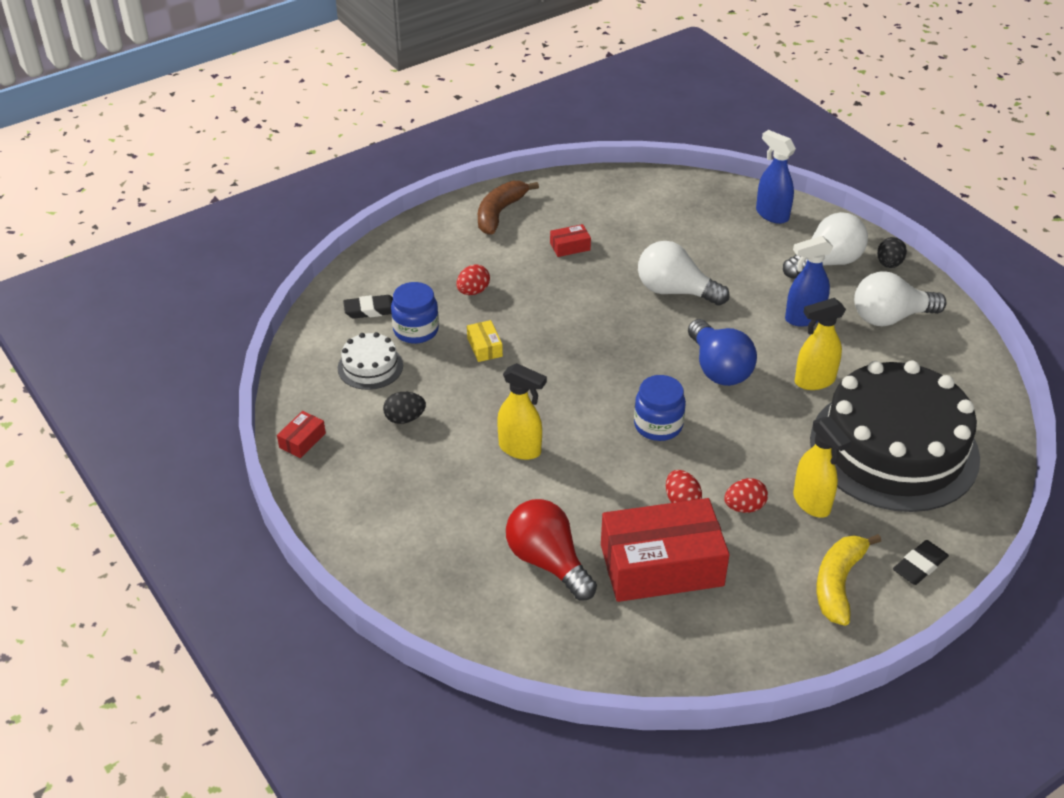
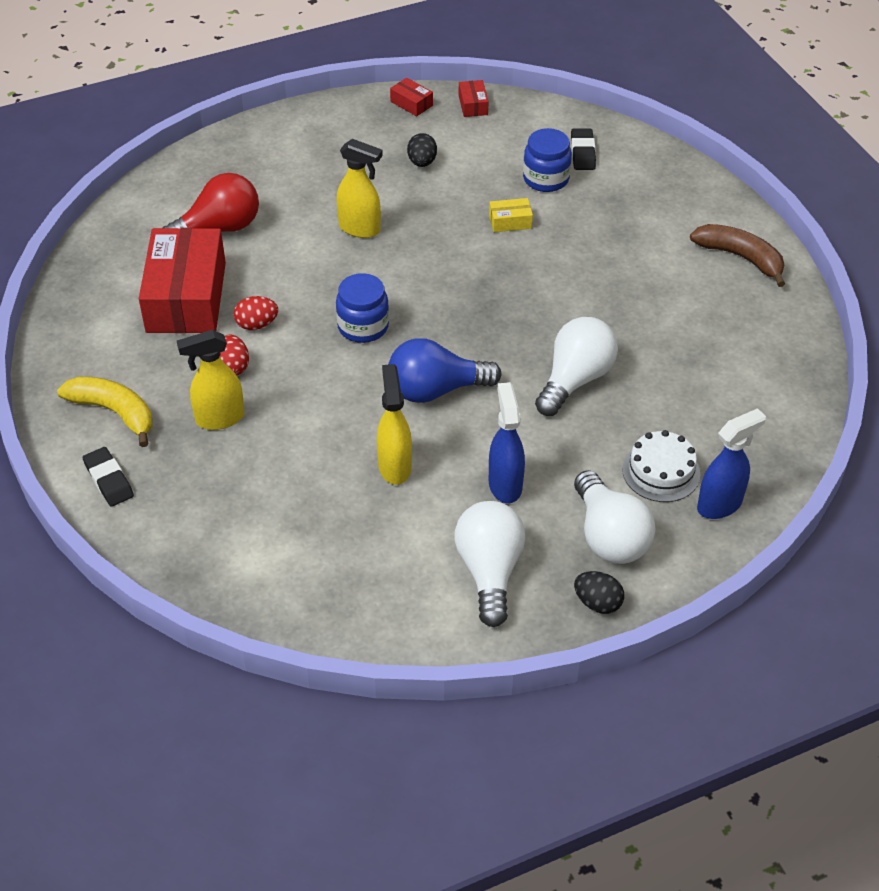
camera: 100 degrees right, 5 degrees up
white cake [338,332,403,390] -> white cake moved to [622,430,700,502]
red egg [456,265,490,295] -> none
yellow spray bottle [497,363,547,460] -> yellow spray bottle turned 105 degrees counterclockwise [337,139,383,238]
red box [550,224,591,257] -> red box moved to [459,80,489,117]
black cake [810,361,980,512] -> none

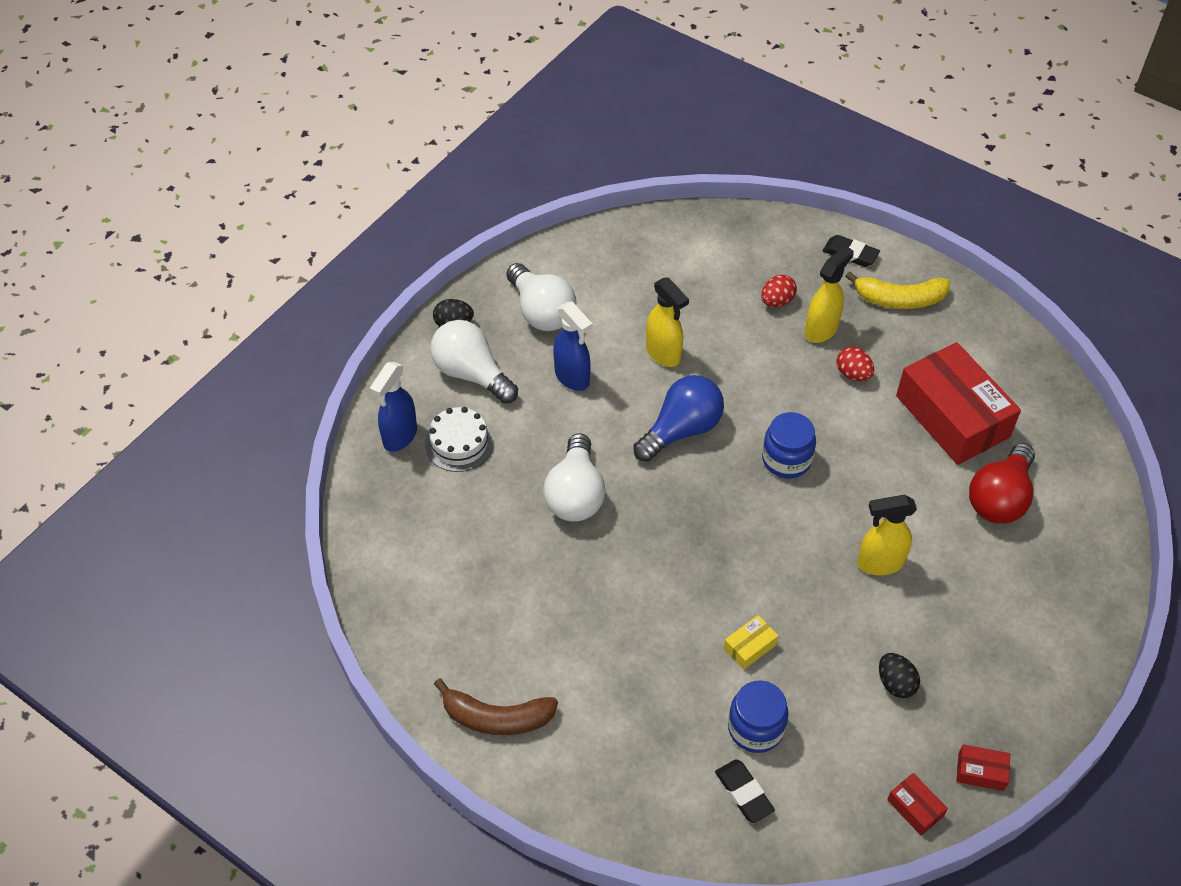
camera: 150 degrees right, 5 degrees up
red egg [234,296,278,330] -> red egg moved to [761,275,797,307]

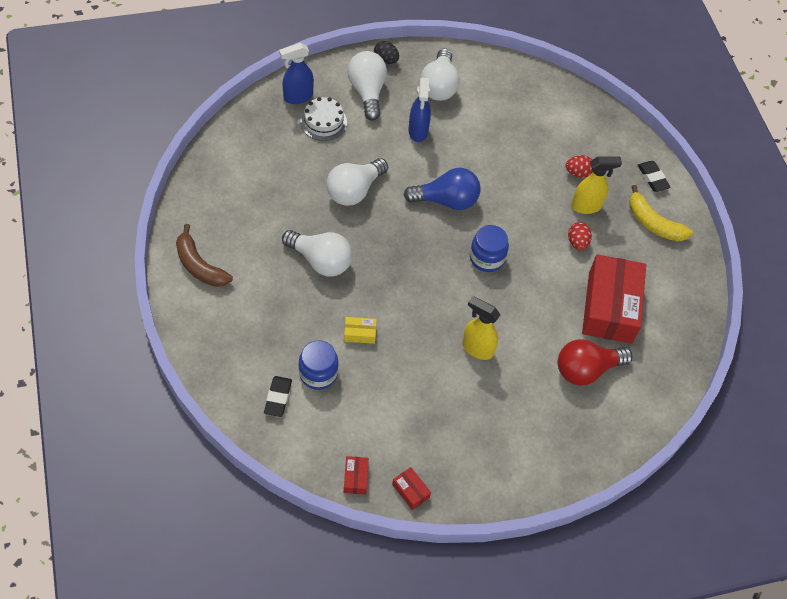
camera: 35 degrees right, 5 degrees up
yellow spray bottle [646,277,689,367] -> none
black egg [879,653,920,698] -> none
none -> white light bulb [282,230,352,276]

